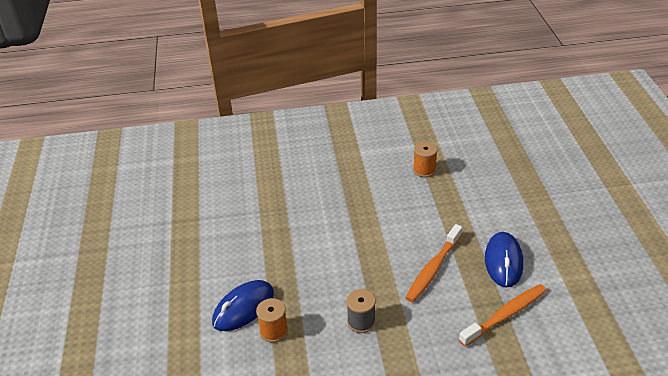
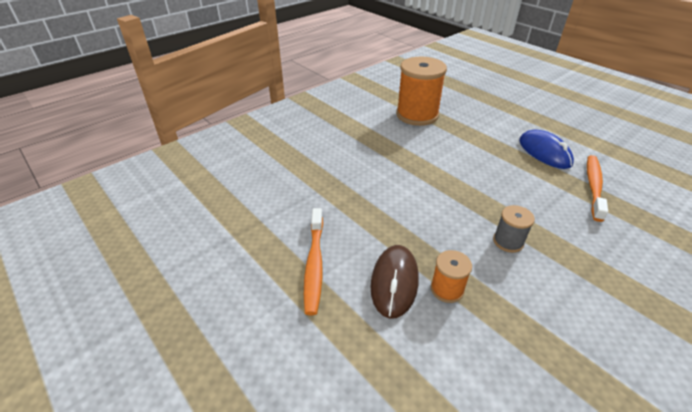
camera: 35 degrees left, 0 degrees up
blue mouse [212,280,274,331] -> brown mouse [371,245,419,319]
orange toothbrush [405,224,463,302] -> orange toothbrush moved to [304,208,323,315]
orange spool [413,141,438,178] -> orange spool [396,57,447,126], size x2.06

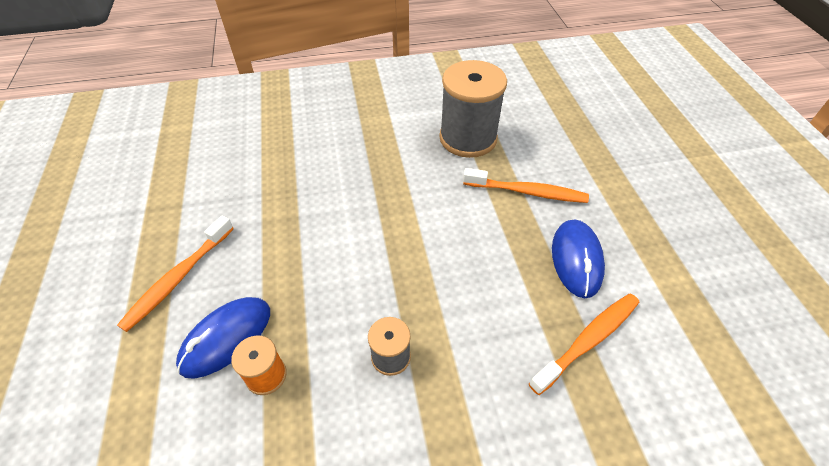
camera: 30 degrees right, 10 degrees up
brown mouse [371,245,419,319] -> blue mouse [176,297,270,379]
orange spool [396,57,447,126] -> grey spool [439,60,507,158]
none -> orange toothbrush [463,168,589,203]

